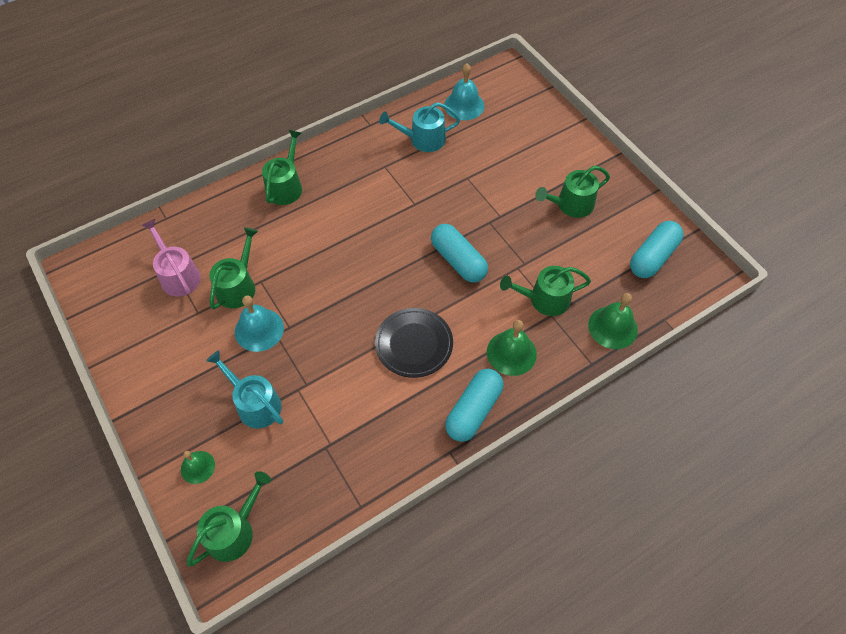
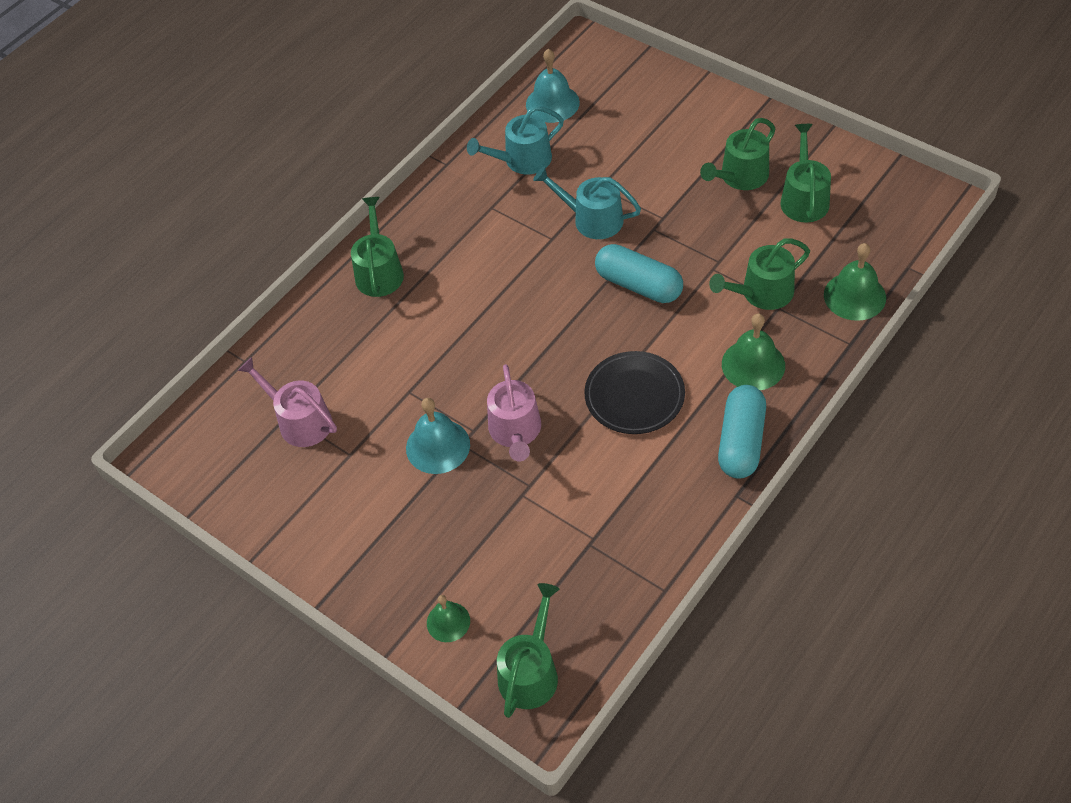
camera: 15 degrees left, 5 degrees down
turquoise watering can [206,350,283,429] -> turquoise watering can moved to [533,166,641,239]
green watering can [209,227,258,309] -> green watering can moved to [781,124,831,222]
turquoise capsule [630,221,683,278] -> none
none -> pink watering can [487,364,541,461]

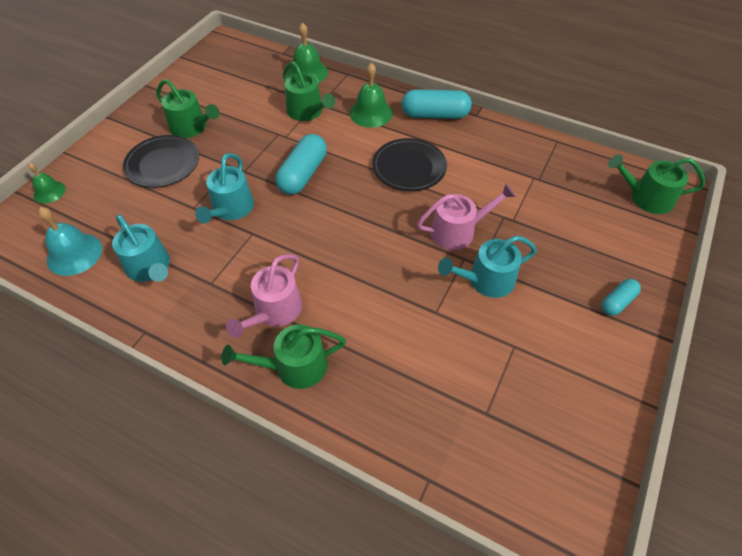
camera: 105 degrees left, 0 degrees up
pink watering can [238,357,337,447] -> pink watering can moved to [226,254,302,338]
turquoise bell [406,398,470,474] -> turquoise watering can [438,236,537,298]
green bell [427,595,470,642] -> green bell moved to [28,162,66,203]
green watering can [781,124,831,222] -> none
none -> black plate [123,135,199,187]
none -> turquoise capsule [601,279,641,316]

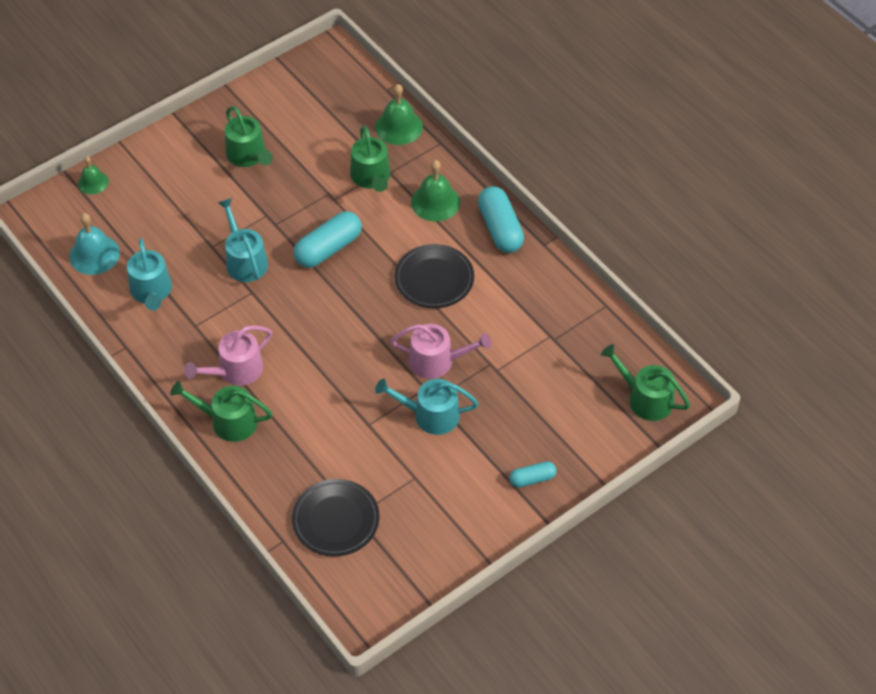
camera: 25 degrees right, 0 degrees up
black plate [123,135,199,187] -> black plate moved to [292,479,380,557]
turquoise watering can [195,153,254,223] -> turquoise watering can turned 120 degrees clockwise [218,198,268,282]
turquoise capsule [401,89,472,119] -> turquoise capsule turned 45 degrees clockwise [478,186,524,253]

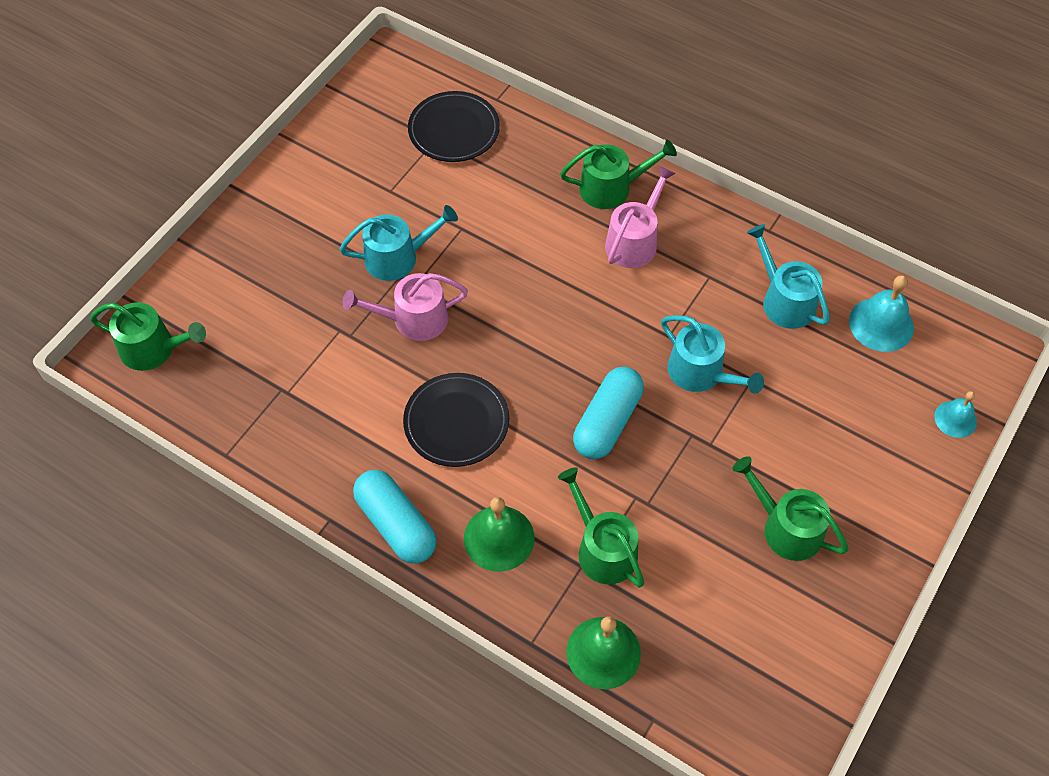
camera: 160 degrees right, 5 degrees up
green bell [78,156,109,194] -> turquoise bell [934,391,977,438]
turquoise capsule [509,461,557,488] -> none

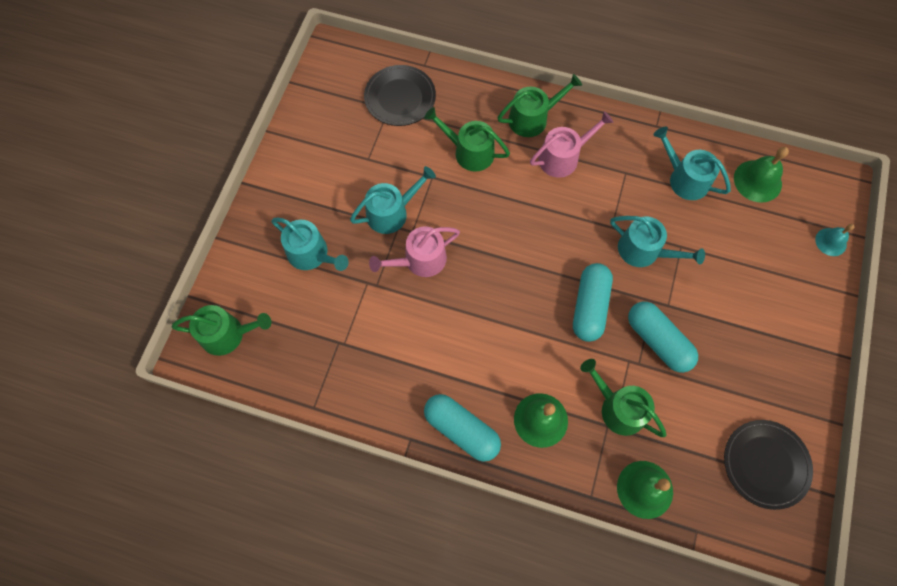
camera: 15 degrees left, 10 degrees up
black plate [403,373,509,467] -> black plate moved to [724,420,813,510]
pink watering can [605,166,676,268] -> pink watering can turned 45 degrees clockwise [530,111,614,178]
green watering can [732,456,848,561] -> green watering can moved to [424,107,510,172]
turquoise bell [849,275,914,352] -> green bell [734,147,789,203]
none -> turquoise watering can [271,218,349,271]
none -> turquoise capsule [628,302,698,373]

